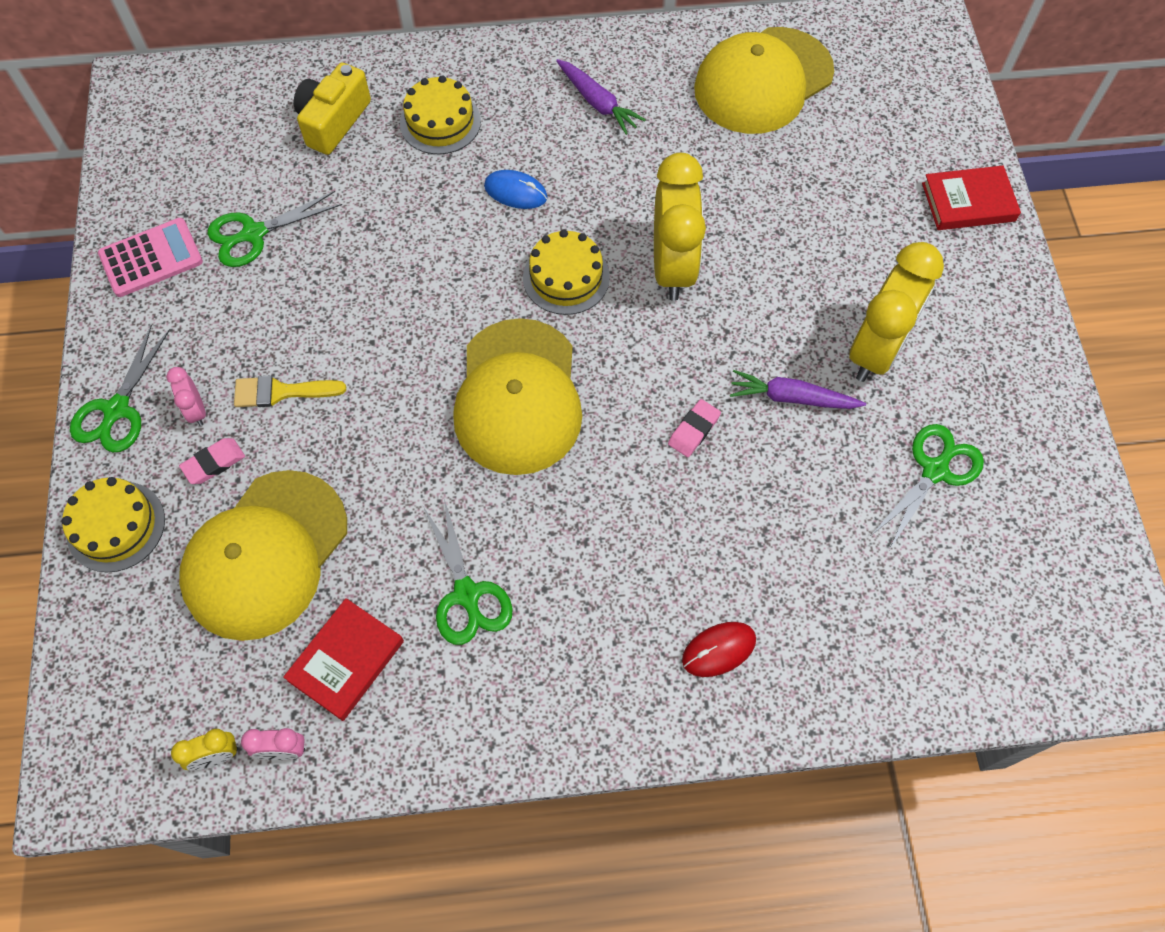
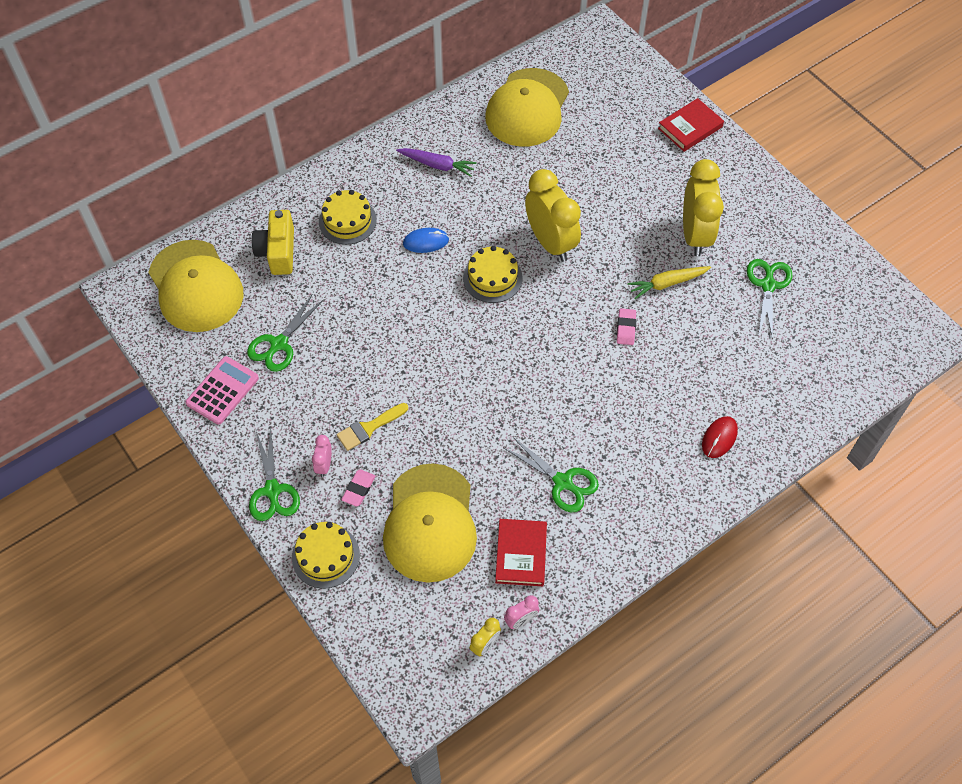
camera: 30 degrees left, 5 degrees down
pink clock [167,367,206,426] -> pink clock turned 60 degrees clockwise [312,435,332,477]
yellow cap [453,318,582,475] -> yellow cap moved to [148,240,244,332]
purple carrot [730,370,866,409] -> yellow carrot [627,266,711,299]

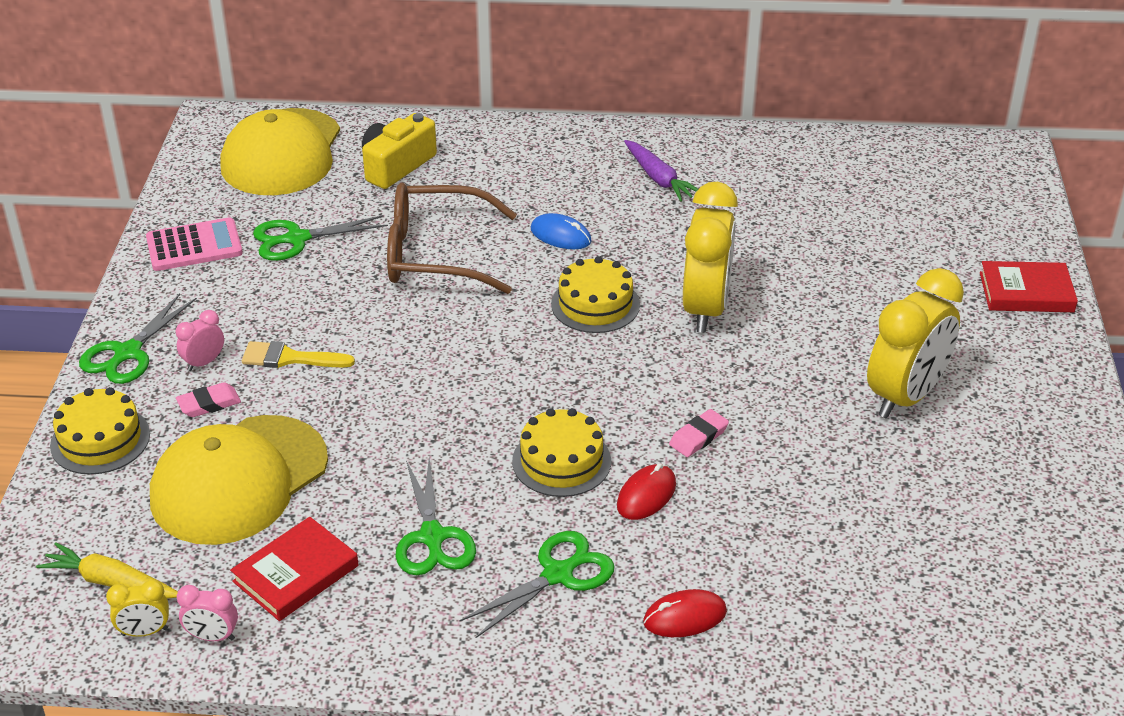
camera: 40 degrees right, 20 degrees down
yellow cake [319,190,377,245] -> yellow cake moved to [512,408,611,497]
yellow cap [485,68,569,147] -> none
yellow carrot [627,266,711,299] -> yellow carrot moved to [36,542,178,599]
green scissors [747,259,793,339] -> green scissors moved to [460,531,615,638]
none -> brown glasses [387,183,517,294]
none -> red mouse [617,463,676,520]

